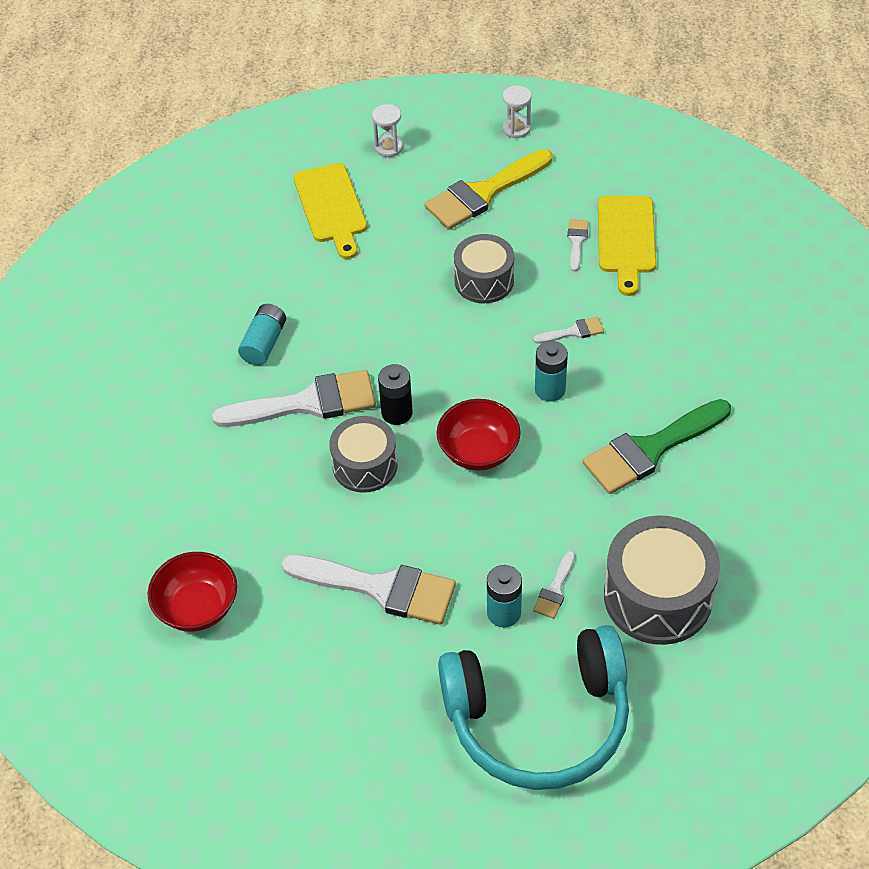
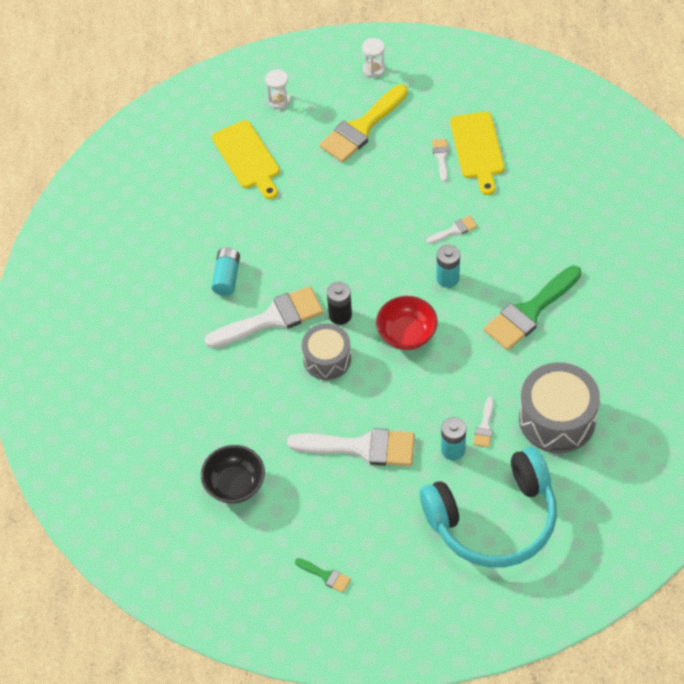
camera: 10 degrees left, 5 degrees up
red bowl [148,552,237,632] -> black bowl [201,445,265,504]
grey drum [454,234,514,303] -> none
none -> green brush [295,558,351,593]

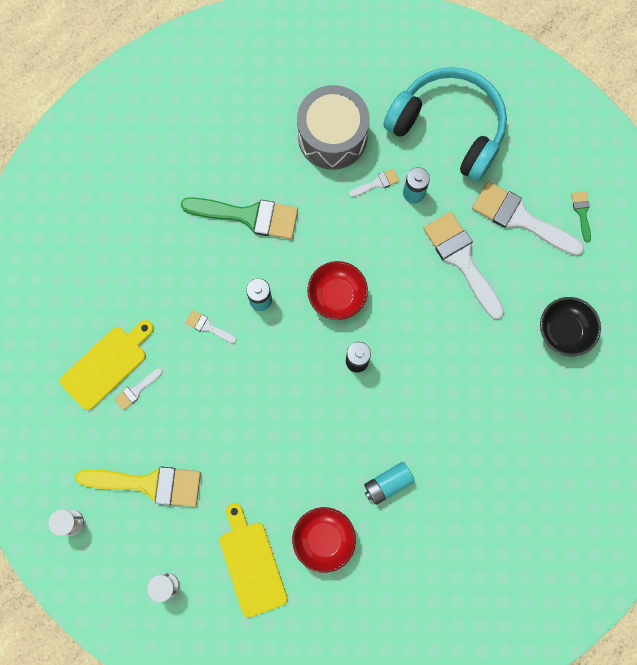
camera: 130 degrees left, 20 degrees up
white brush [205,286,324,348] -> white brush moved to [472,181,584,256]
yellow cutting board [212,120,280,199] -> yellow cutting board turned 45 degrees counterclockwise [220,503,288,618]
grey drum [302,323,351,380] -> none
none -> red bowl [292,507,356,573]

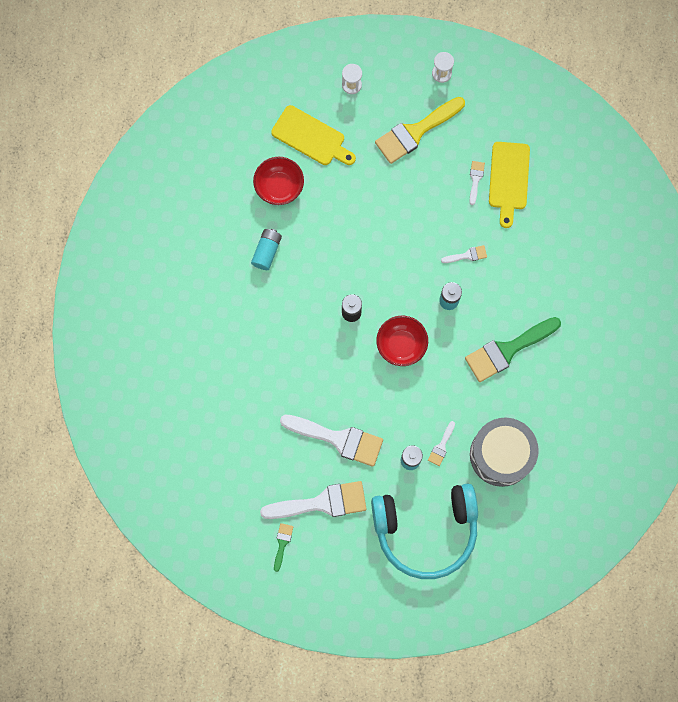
camera: 140 degrees right, 0 degrees up
black bowl [540,297,601,357] -> none
green brush [571,191,591,242] -> green brush turned 120 degrees counterclockwise [274,523,293,572]

